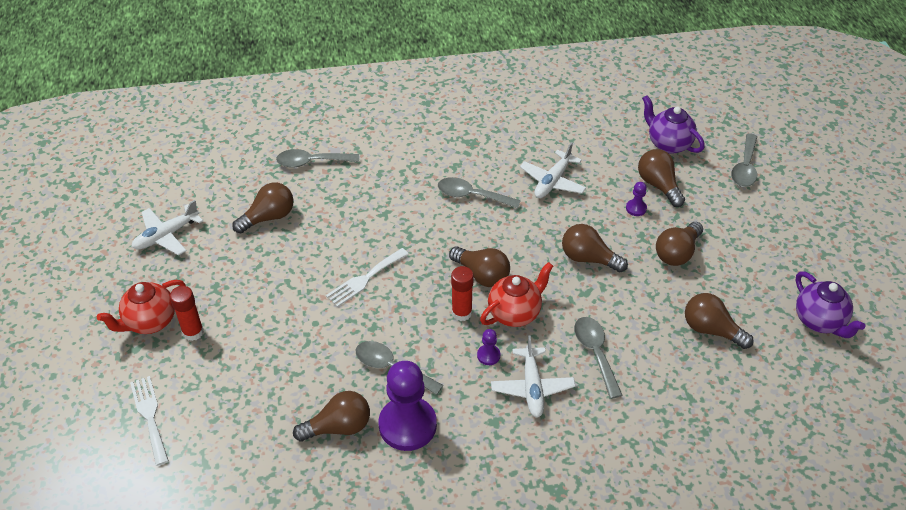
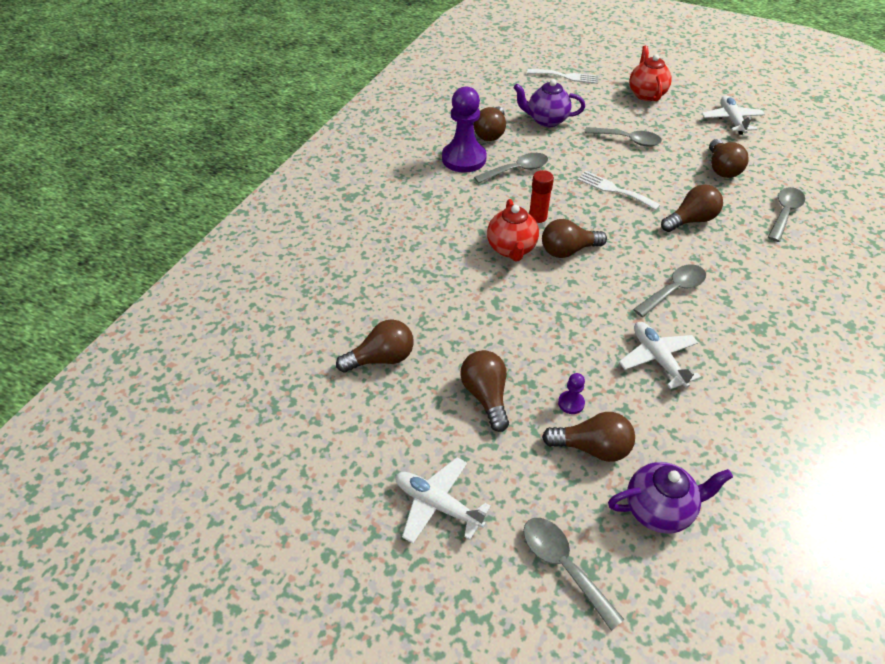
camera: 125 degrees right, 0 degrees up
red glue stick [170,286,204,341] -> none
white fork [326,248,408,307] -> white fork turned 45 degrees counterclockwise [577,171,661,210]
purple pawn [477,329,500,365] -> none
white plane [491,335,575,418] -> white plane moved to [395,457,491,544]
brown light bulb [562,224,628,272] -> brown light bulb moved to [661,185,723,232]
grey spoon [574,317,623,399] -> grey spoon moved to [584,127,662,146]
purple teapot [796,271,865,338] -> purple teapot moved to [514,79,585,127]

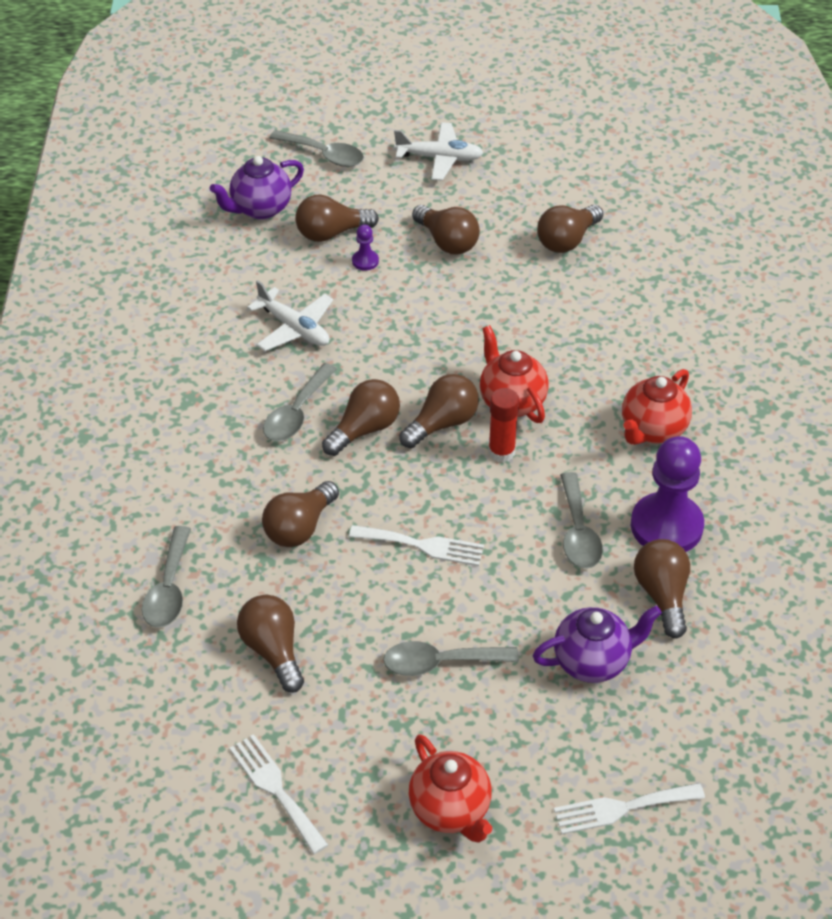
camera: 155 degrees right, 0 degrees up
grey spoon [474,153,548,184] -> grey spoon turned 45 degrees counterclockwise [560,472,603,569]
white plane [702,96,765,135] -> white fork [230,734,328,854]
none -> brown light bulb [322,379,400,456]
none -> red teapot [622,369,692,445]

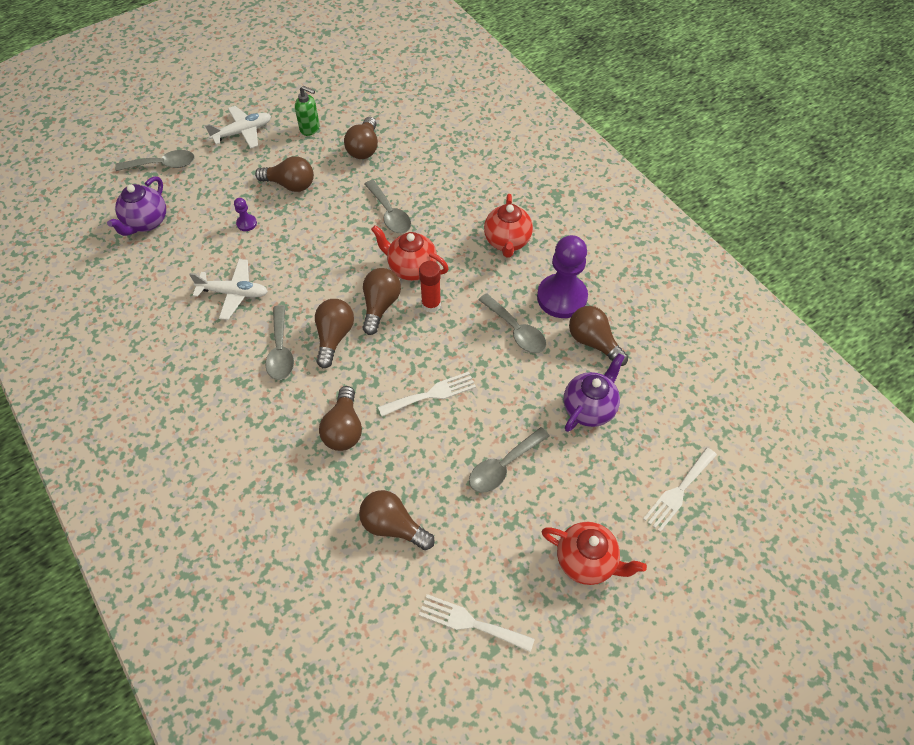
camera: 35 degrees left, 10 degrees up
grey spoon [142,526,191,628] -> grey spoon moved to [364,180,411,234]
brown light bulb [295,195,379,242] -> none
none -> green soap dispenser [295,86,320,136]

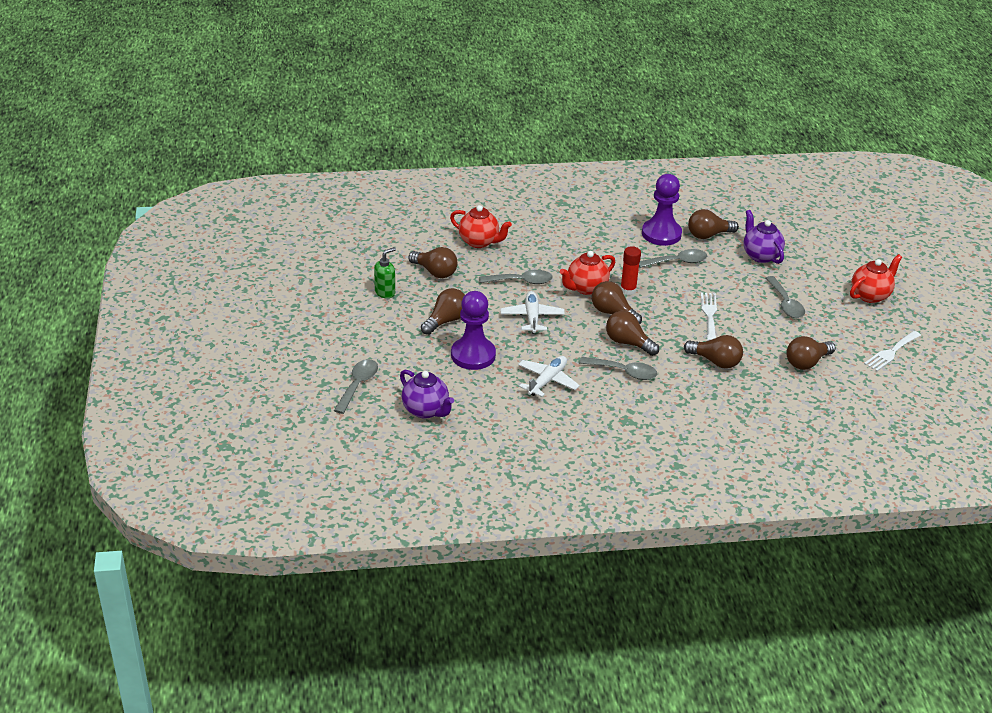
camera: 65 degrees left, 20 degrees down
white plane [205,106,271,149] -> white plane moved to [500,291,565,334]
purple pawn [234,198,257,231] -> purple pawn [451,291,496,370], size x2.36
red teapot [484,194,533,258] -> red teapot moved to [450,205,512,248]
white fork [643,447,717,532] -> none

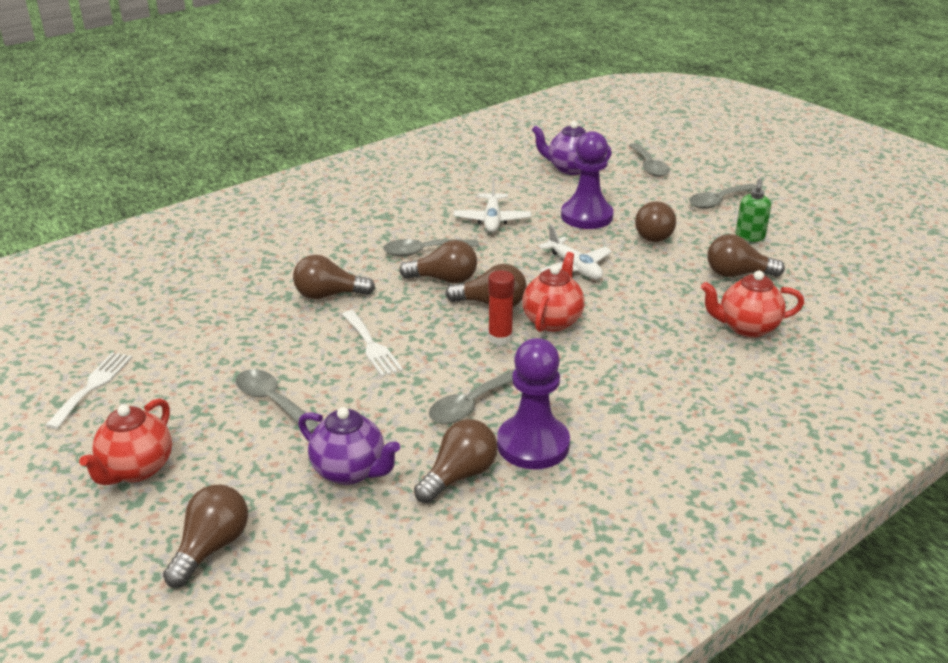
camera: 150 degrees right, 5 degrees down
grey spoon [479,270,553,284] -> grey spoon moved to [689,184,757,209]
brown light bulb [786,336,836,370] -> brown light bulb moved to [163,485,248,588]

